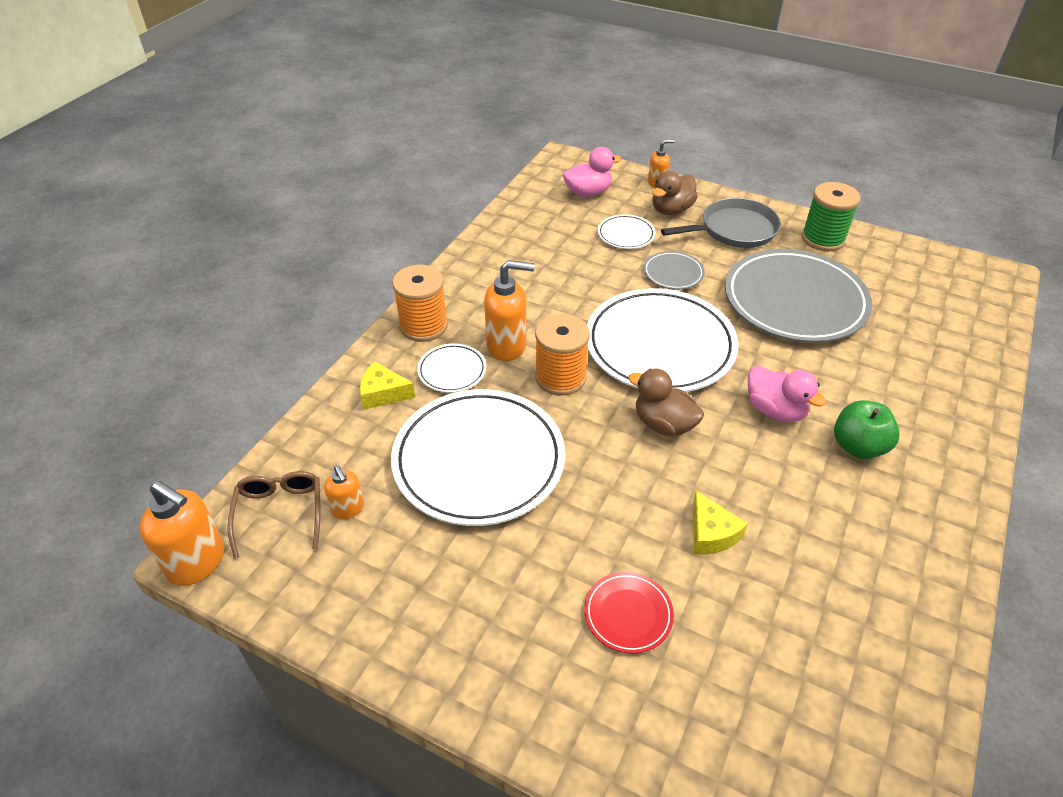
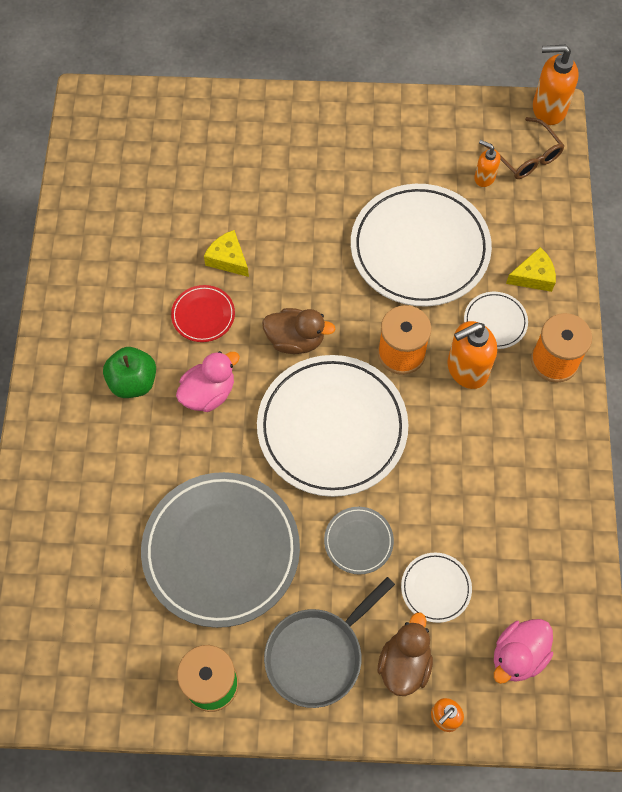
camera: 155 degrees right, 20 degrees up
red plate [584,572,674,654] -> red plate moved to [171,285,235,342]
pink duck [748,366,826,422] -> pink duck turned 120 degrees clockwise [176,351,240,412]

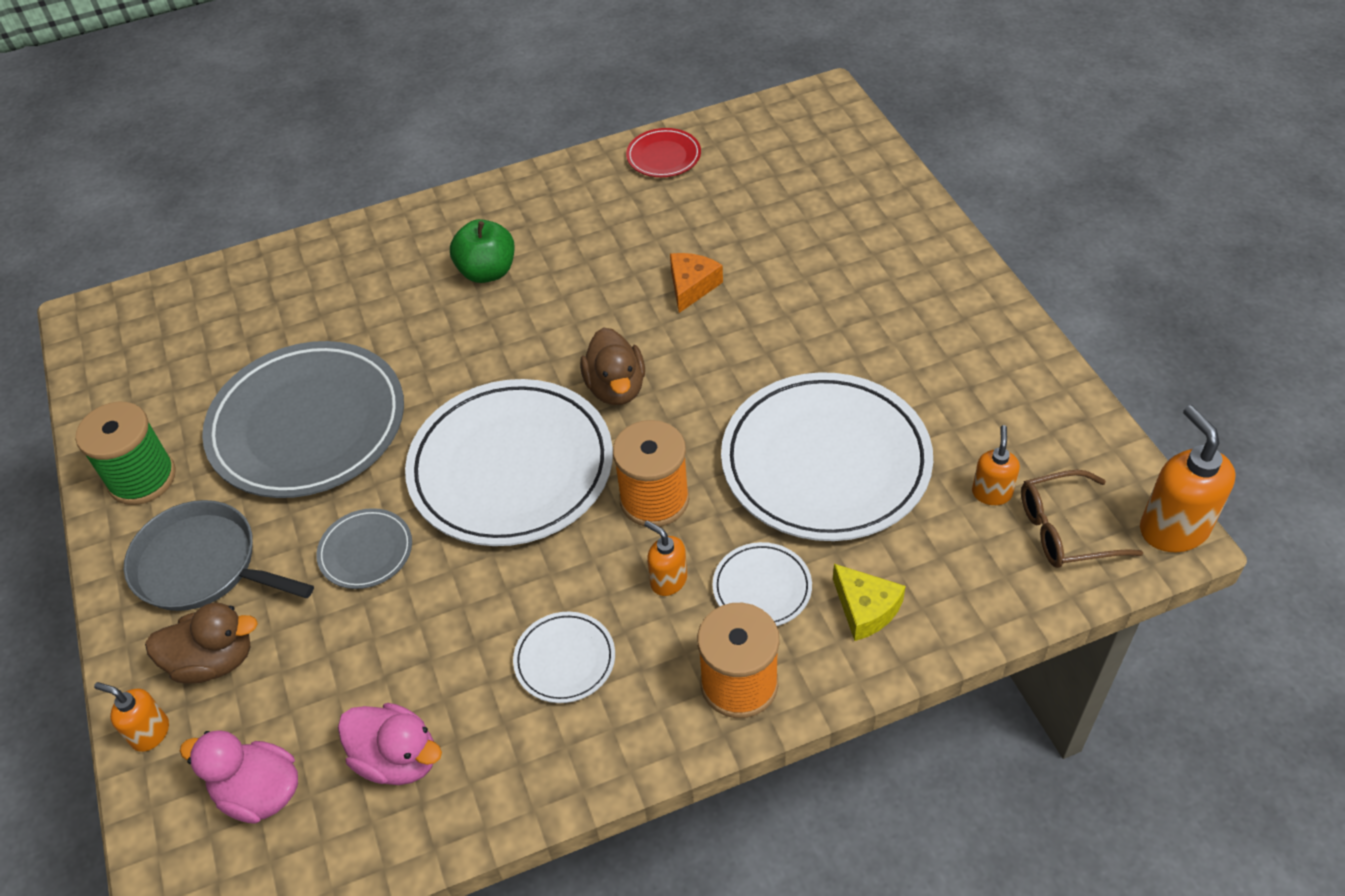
camera: 70 degrees right, 15 degrees down
red plate [171,285,235,342] -> red plate moved to [626,128,701,177]
pink duck [176,351,240,412] -> pink duck moved to [338,703,442,785]
yellow cheese [204,230,249,277] -> orange cheese [670,253,723,313]
white plate [401,553,472,623] -> white plate moved to [513,612,615,703]
orange soap dispenser [448,321,497,389] -> orange soap dispenser [644,520,687,596], size x0.56
brown glasses [483,117,564,179] -> brown glasses turned 45 degrees clockwise [1021,470,1143,568]

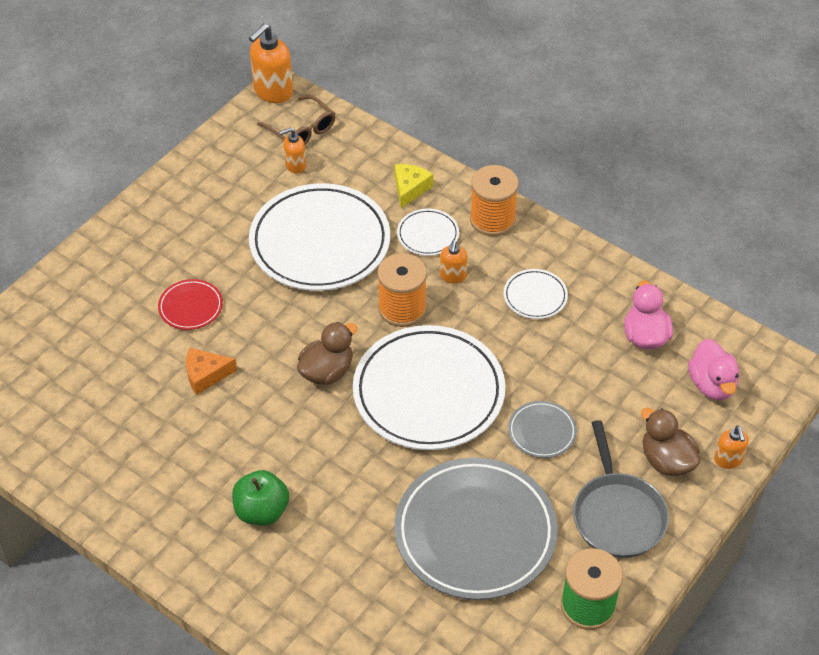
camera: 125 degrees left, 0 degrees up
red plate [626,128,701,177] -> red plate moved to [158,279,223,330]

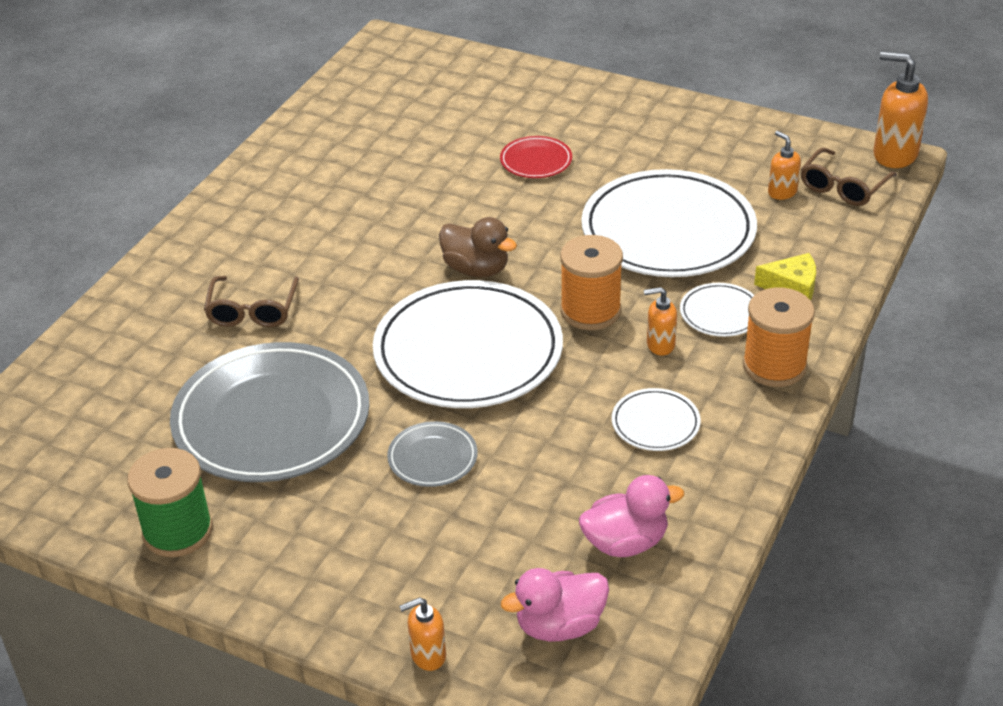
camera: 80 degrees right, 10 degrees down
orange cheese [186,348,237,395] -> none
green apple [232,470,289,526] -> none
grey pan [573,420,669,558] -> none
brown duck [641,408,700,476] -> none
none -> brown glasses [204,276,299,327]

